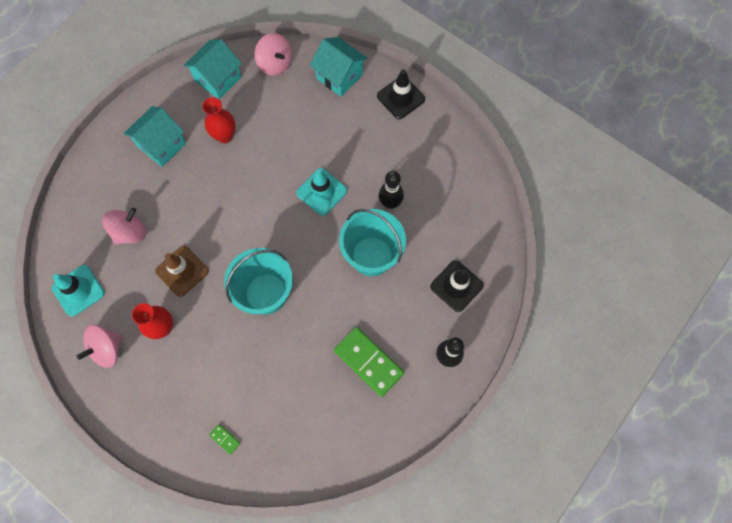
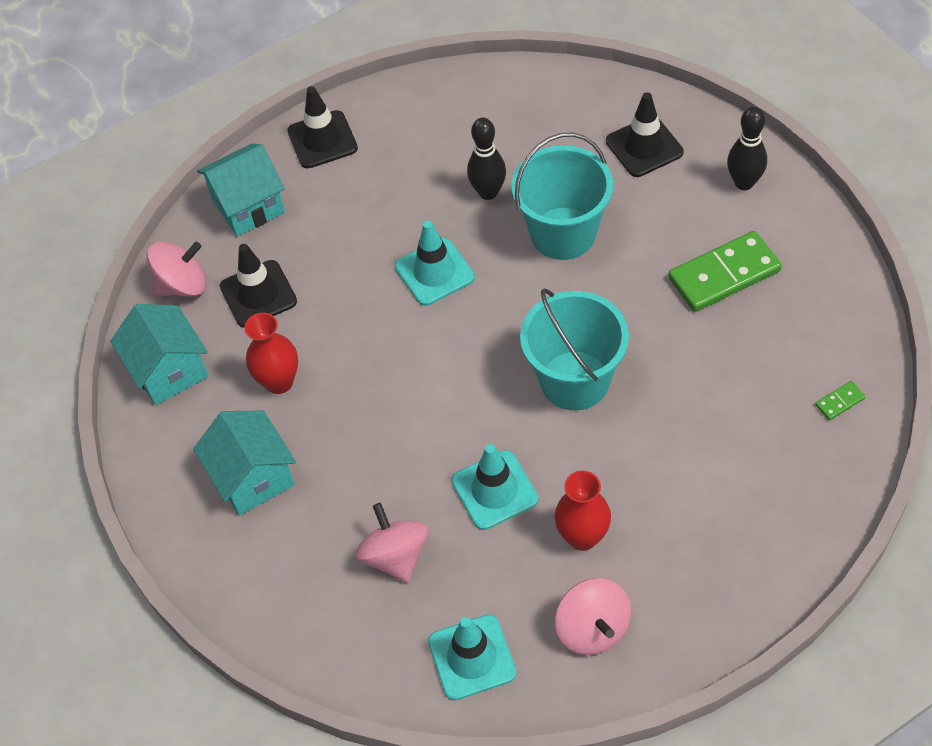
camera: 65 degrees left, 15 degrees down
brown traffic cone [155,246,209,297] -> turquoise traffic cone [451,444,539,530]
green domino [209,424,240,455] -> green domino moved to [815,381,866,420]
none -> black traffic cone [220,244,297,327]

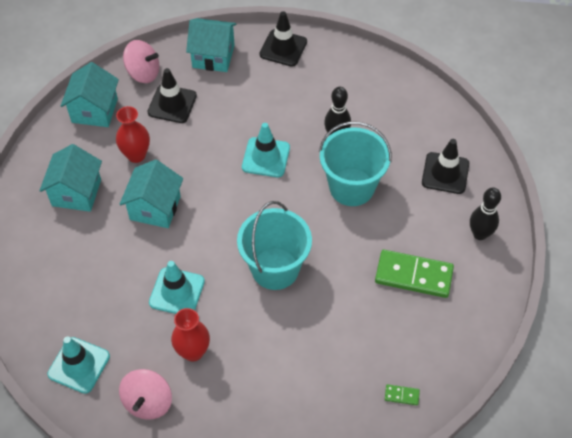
camera: 35 degrees right, 0 degrees up
pink spinning top [355,503,429,583] -> none
none -> turquoise house [119,160,183,228]

